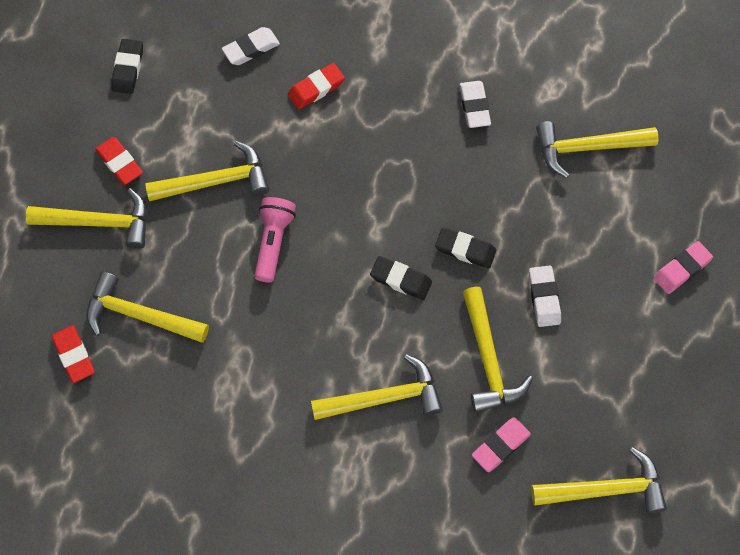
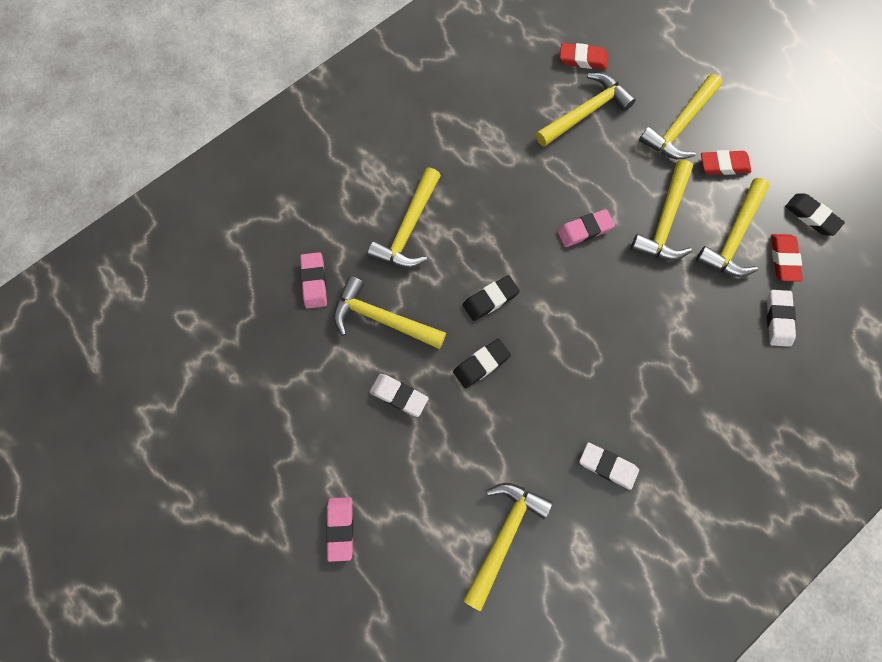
camera: 125 degrees right, 5 degrees up
pink flashlight [255,197,296,283] -> pink eraser [557,209,615,247]
red eraser [288,63,345,109] -> red eraser moved to [771,234,803,281]
yellow hammer [531,447,667,513] -> yellow hammer moved to [696,178,770,277]

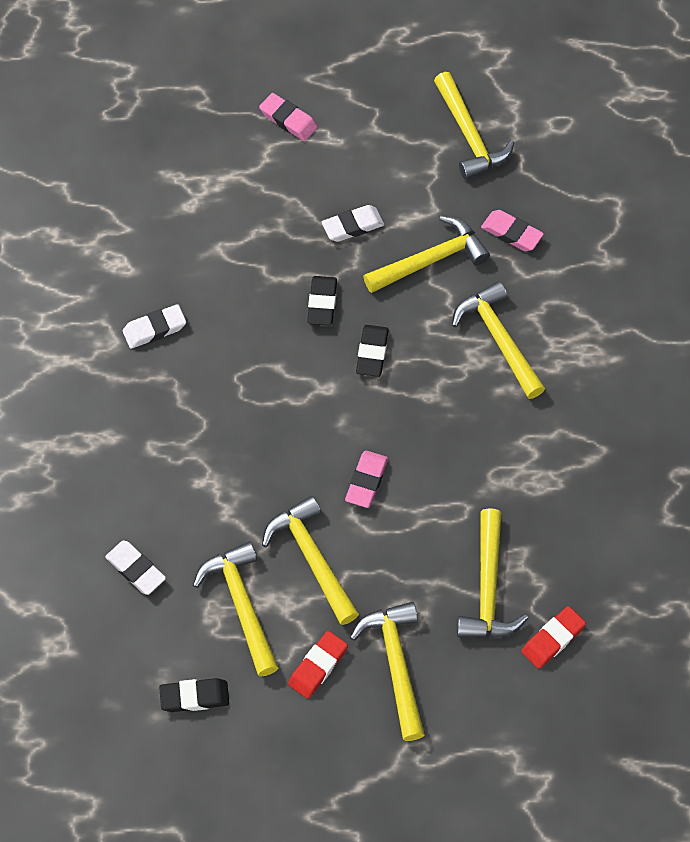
camera: 130 degrees right, 10 degrees down
yellow hammer [463,483,553,611] -> yellow hammer moved to [434,72,514,180]
red eraser [771,234,803,281] -> none

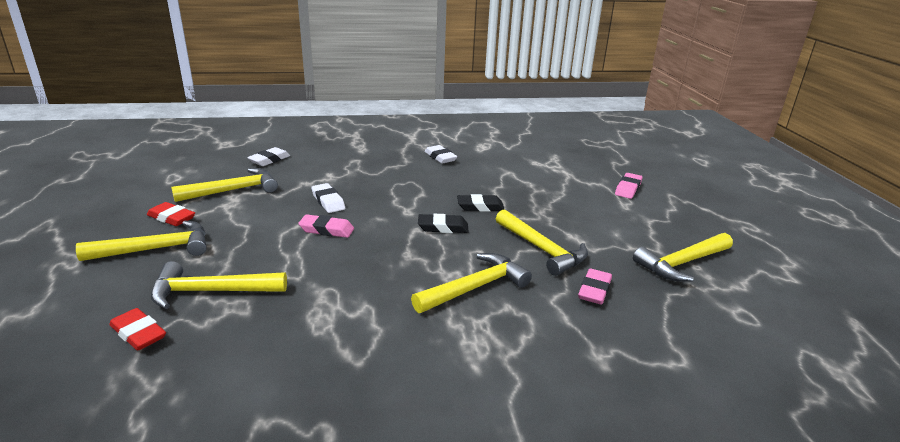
camera: 80 degrees right, 35 degrees down
black eraser [159,678,229,712] -> none
yellow hammer [262,496,359,625] -> none
white eraser [322,205,384,242] -> white eraser moved to [311,183,345,213]

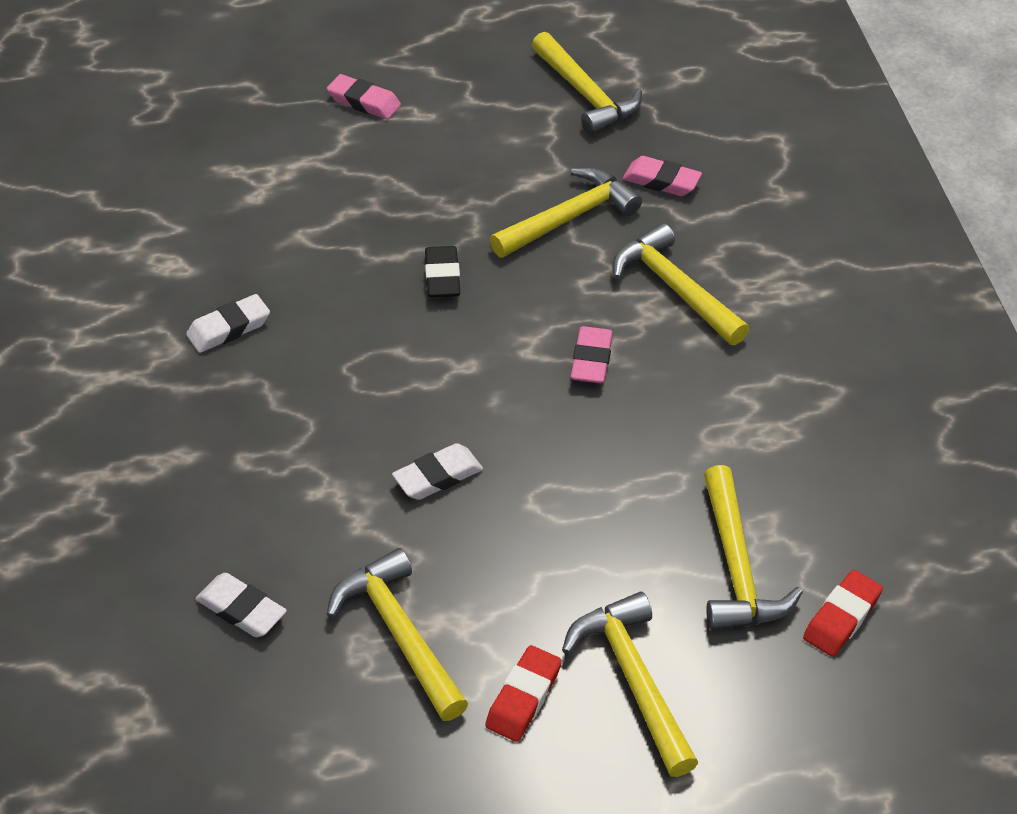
camera: 90 degrees left, 20 degrees up
pink eraser [298,214,354,238] -> pink eraser moved to [571,326,613,383]
black eraser [418,214,468,233] -> none

